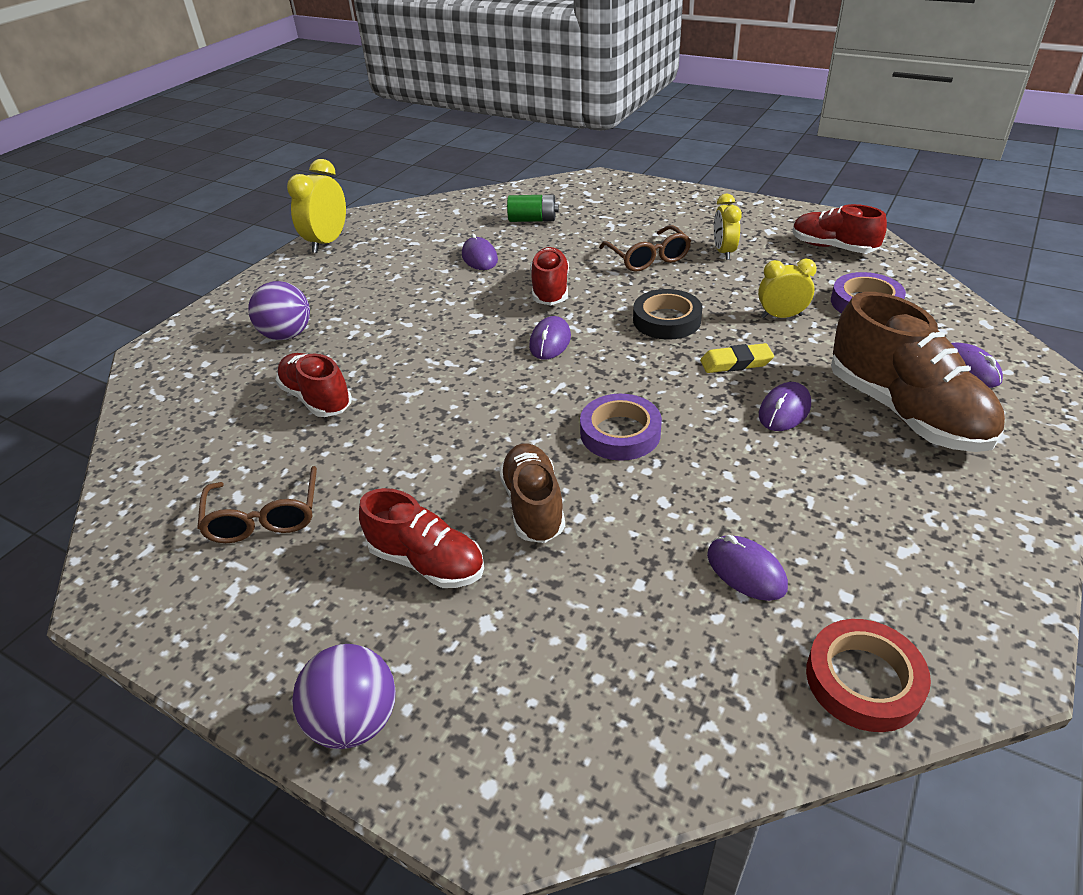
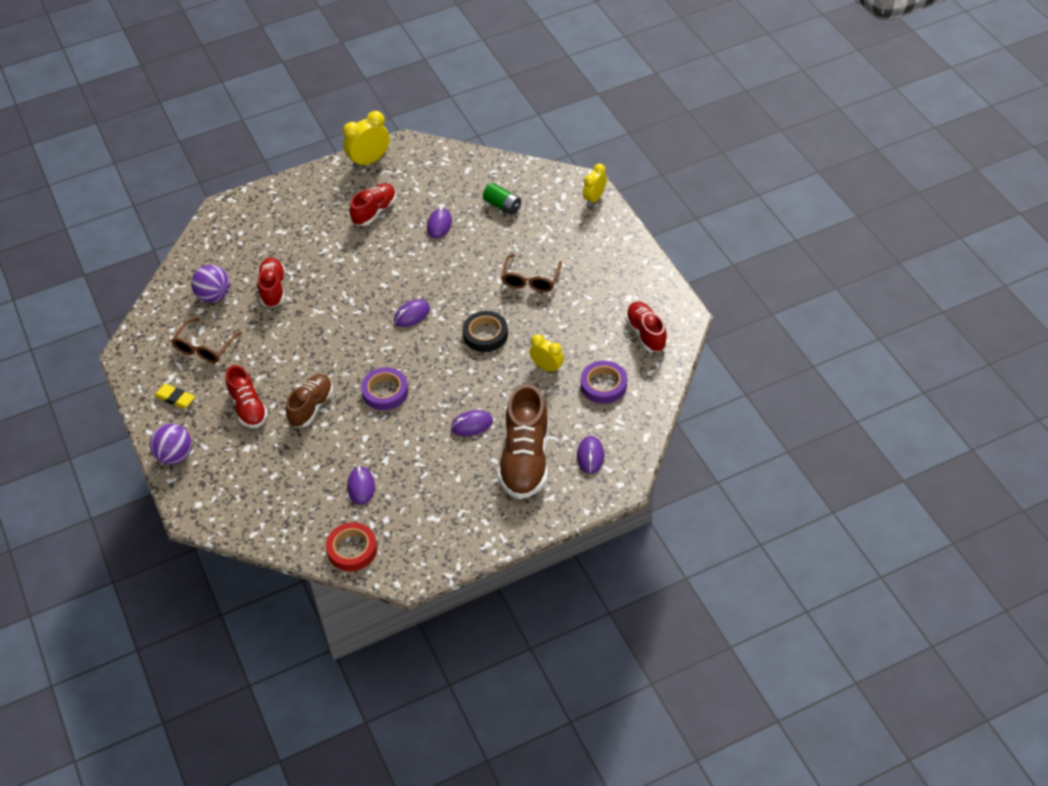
camera: 35 degrees right, 10 degrees up
purple ball [248,281,310,340] -> purple ball moved to [191,265,230,303]
red shoe [530,247,569,305] -> red shoe moved to [349,183,396,226]
yellow eraser [700,343,774,373] -> yellow eraser moved to [154,384,195,409]
yellow clock [714,194,742,260] -> yellow clock moved to [583,163,607,206]

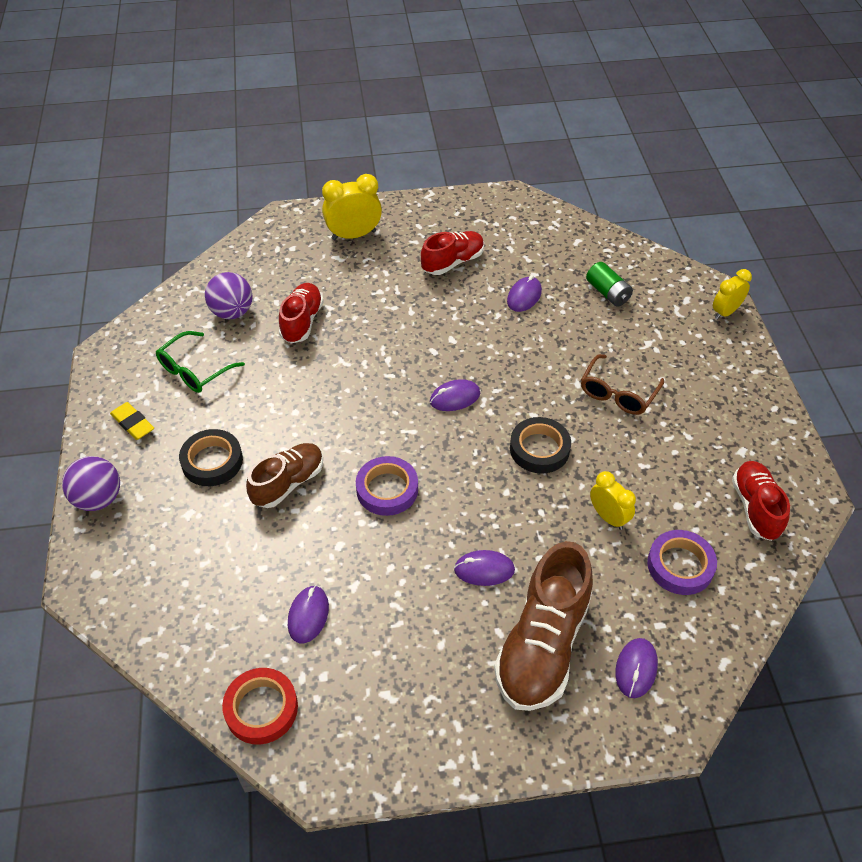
camera: 15 degrees right, 0 degrees up
brown glasses [171,318,242,363] -> green glasses [156,331,245,393]
red shoe [226,365,268,428] -> black tape [179,429,243,486]
yellow clock [343,111,390,169] -> yellow clock moved to [322,174,382,240]

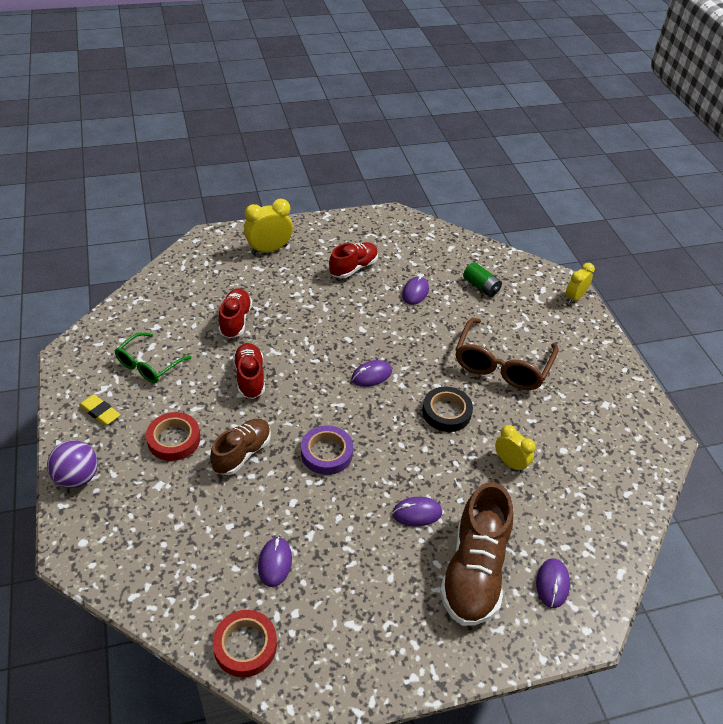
camera: 10 degrees left, 5 degrees down
black tape [179,429,243,486] -> red tape [146,412,200,461]
purple ball [205,272,253,319] -> none
brown glasses [581,354,664,415] -> brown glasses [455,318,559,390], size x1.58
purple tape [647,530,717,595] -> none
red shoe [732,461,790,541] -> red shoe moved to [233,343,265,399]

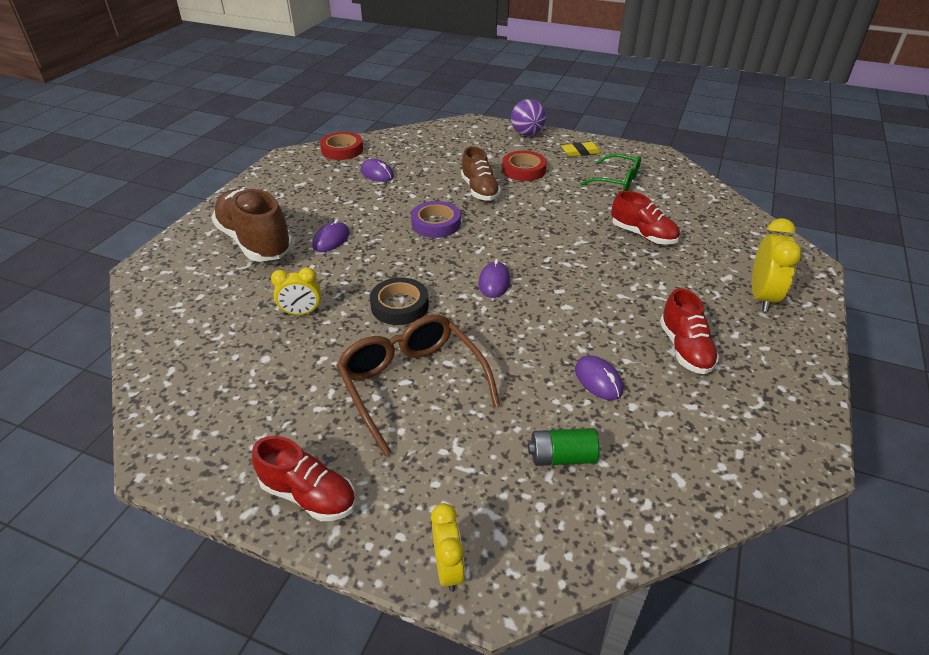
camera: 130 degrees right, 5 degrees down
green glasses [115,332,191,383] -> green glasses turned 135 degrees clockwise [580,154,641,191]
red shoe [233,343,265,399] -> red shoe moved to [252,436,356,521]
purple mouse [536,558,570,608] -> none

